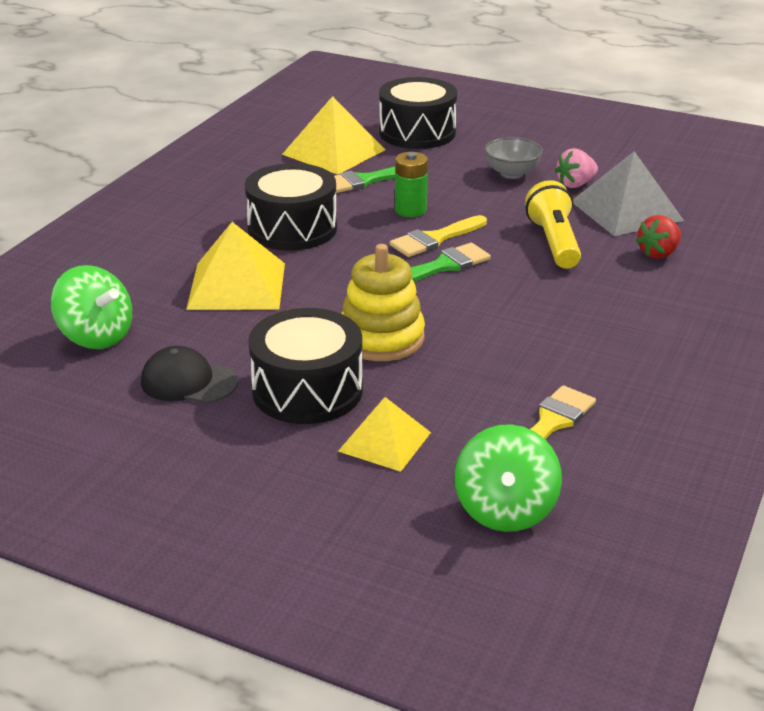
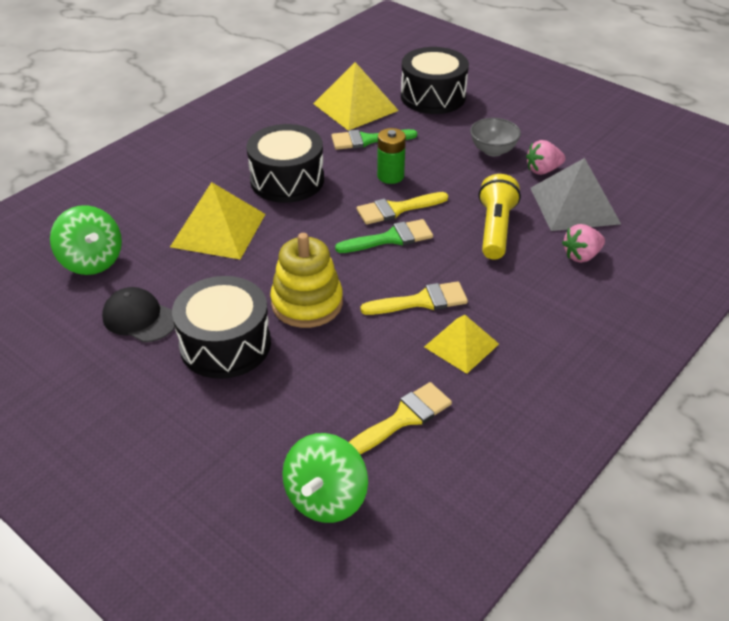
camera: 15 degrees right, 10 degrees up
yellow pyramid [338,397,431,472] -> yellow pyramid moved to [424,315,499,374]
red strawberry [636,215,681,259] -> pink strawberry [562,224,605,263]
none -> yellow brush [361,281,468,315]

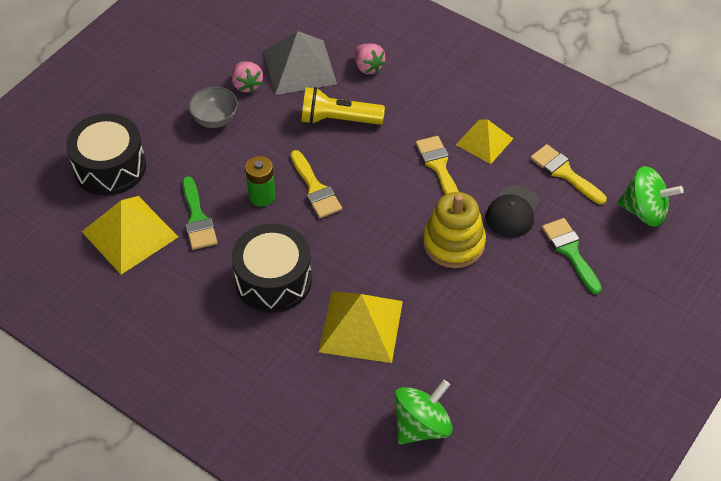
camera: 95 degrees left, 10 degrees up
black cap [102,287,175,342] -> black cap moved to [486,185,540,238]
black drum [172,276,271,379] -> none
green brush [335,219,433,253] -> green brush moved to [542,218,602,295]

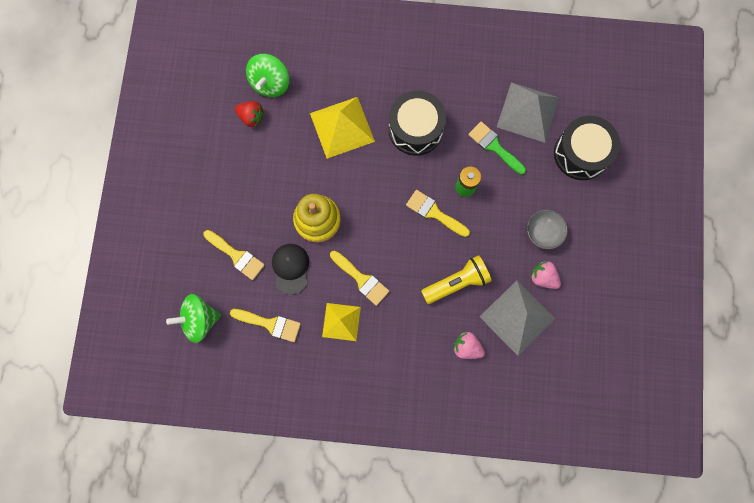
camera: 150 degrees right, 25 degrees up
yellow pyramid [82,196,178,275] -> grey pyramid [497,82,559,143]
green brush [542,218,602,295] -> yellow brush [203,230,265,280]
none -> red strawberry [235,101,264,127]

